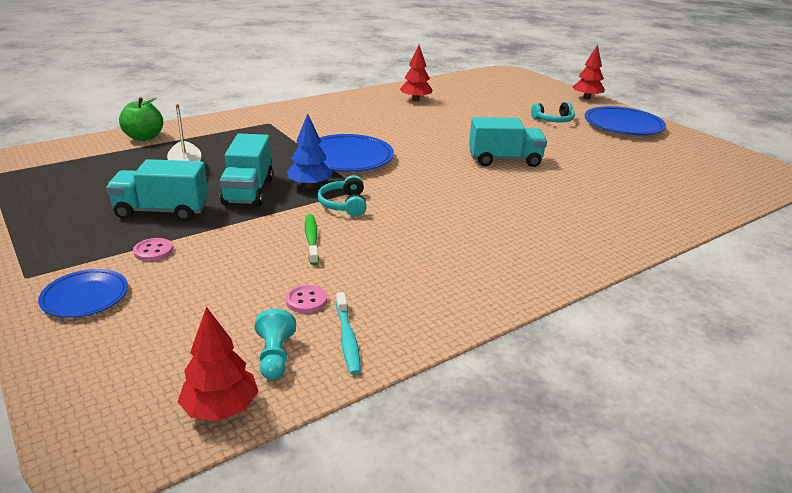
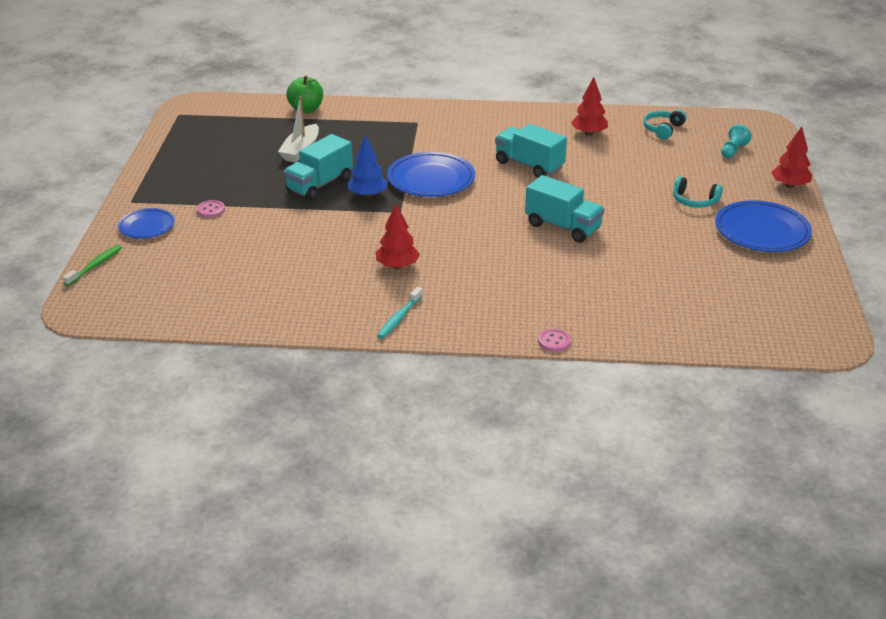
camera: 40 degrees right, 5 degrees up
turquoise truck [106,159,208,221] -> turquoise truck moved to [495,124,567,178]
red tree [178,307,258,421] -> red tree moved to [376,204,420,269]
turquoise pawn [255,309,296,380] -> turquoise pawn moved to [721,124,752,158]
pink button [286,285,327,313] -> pink button moved to [538,329,571,352]
green toothbrush [305,214,319,265] -> green toothbrush moved to [63,245,122,286]
turquoise headphones [317,175,366,217] -> turquoise headphones moved to [643,109,687,140]
turquoise toothbrush [336,292,361,375] -> turquoise toothbrush moved to [377,287,423,339]

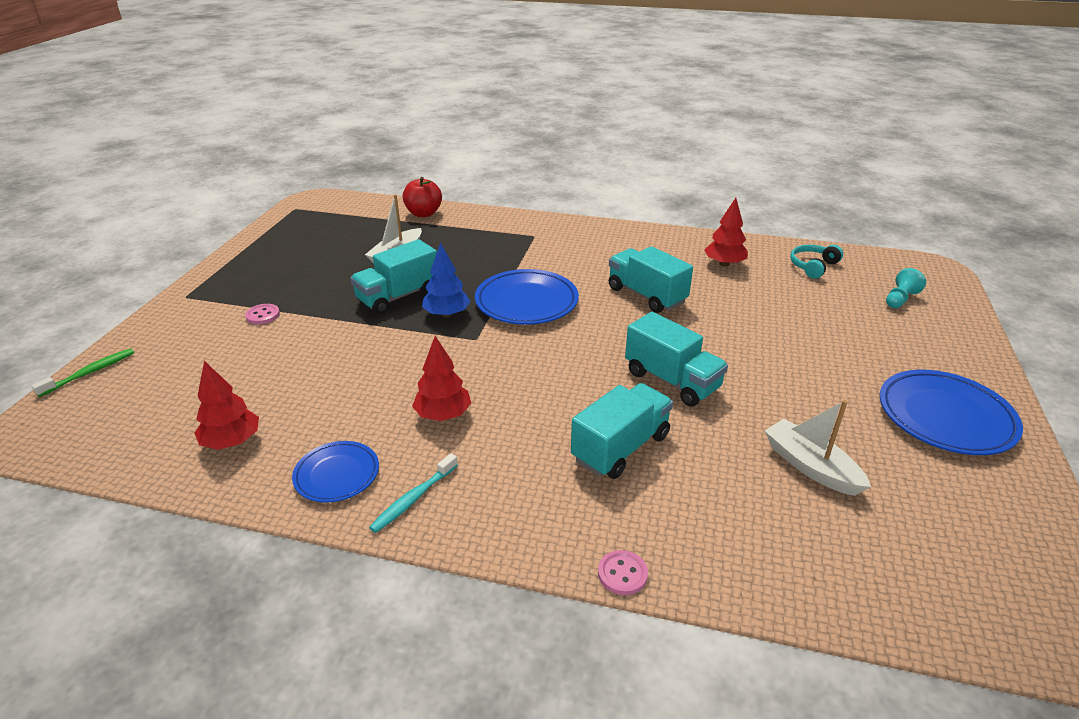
camera: 10 degrees right, 0 degrees up
blue plate [118,208,175,239] -> blue plate moved to [292,441,379,503]
green apple [286,76,323,113] -> red apple [402,177,442,217]
turquoise headphones [673,176,723,208] -> none
red tree [771,126,812,188] -> red tree moved to [195,361,259,450]
none -> turquoise truck [571,383,673,479]
none -> white boat [765,400,871,496]

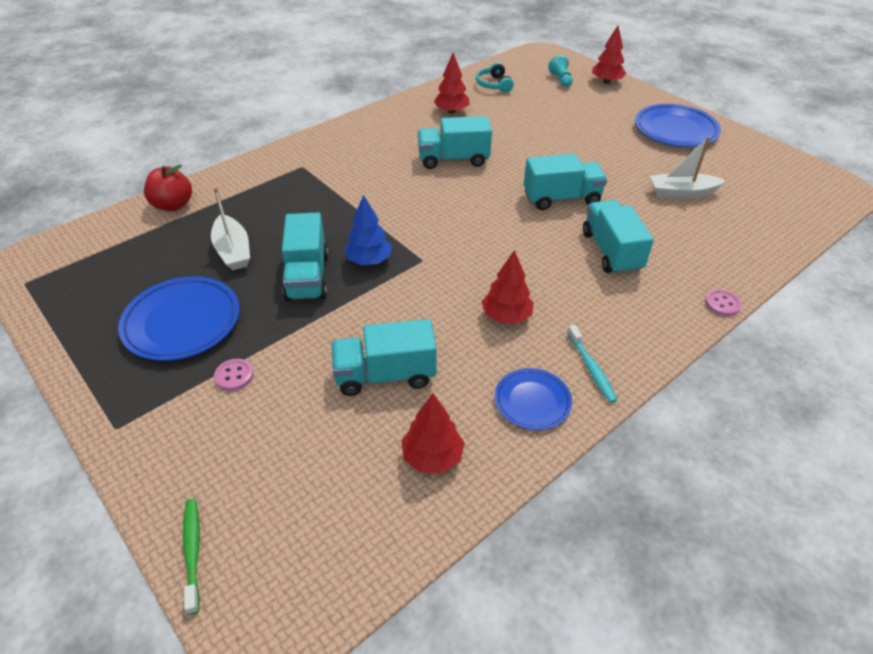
camera: 55 degrees left, 10 degrees up
blue plate [475,269,579,325] -> blue plate moved to [118,276,240,361]
none -> turquoise truck [331,319,437,396]
none -> red tree [592,26,626,84]

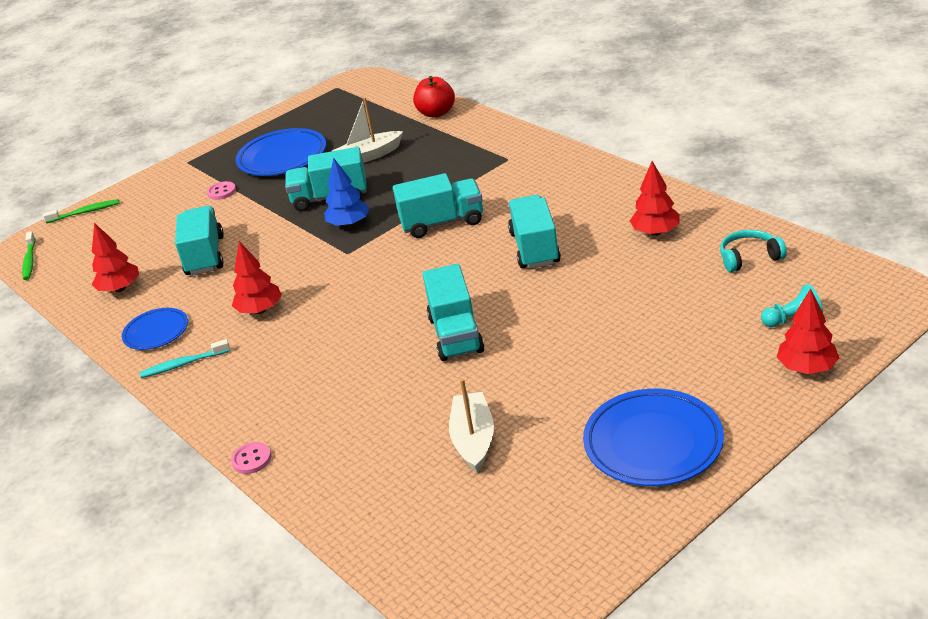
camera: 95 degrees right, 10 degrees down
turquoise truck [583,200,654,275] -> turquoise truck moved to [393,173,483,238]
none -> green toothbrush [22,231,36,280]

